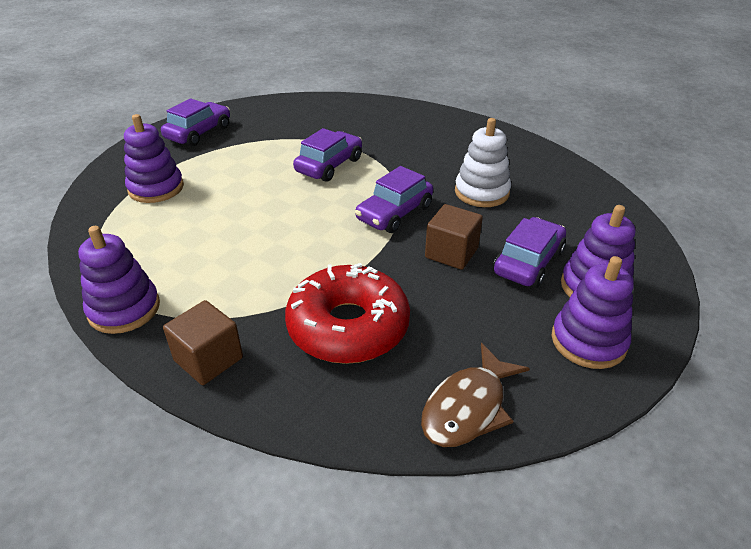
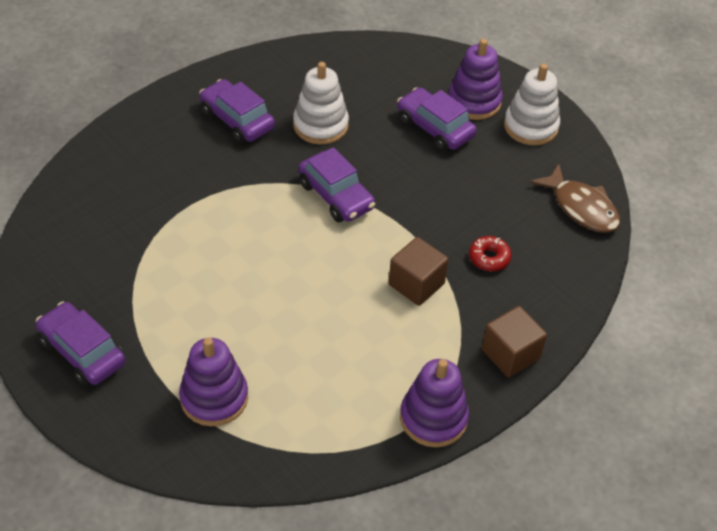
camera: 80 degrees left, 10 degrees up
red donut [285,263,410,364] -> red donut [469,236,512,271], size x0.41
purple car [293,128,362,182] -> purple car moved to [199,79,275,143]
brown cube [425,204,483,270] -> brown cube moved to [389,237,449,306]
purple stacking toy [552,256,633,369] -> white stacking toy [504,64,560,145]

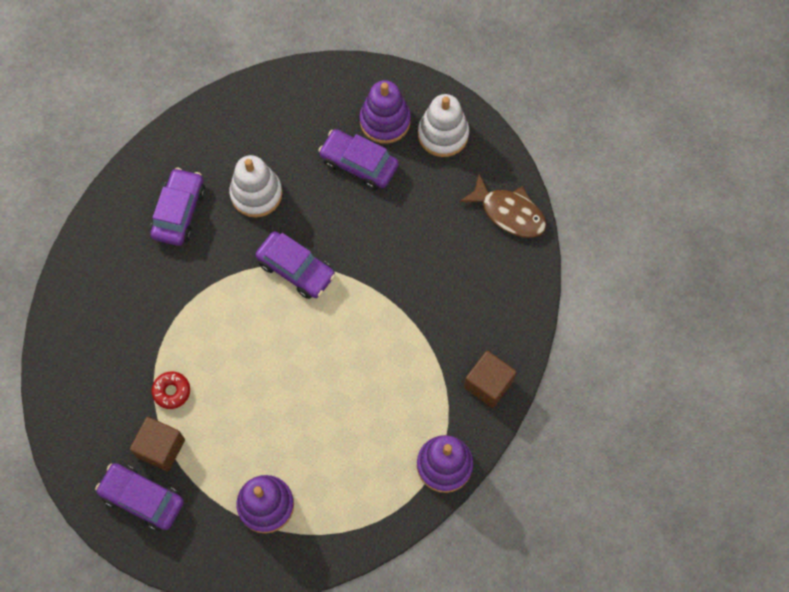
camera: 15 degrees left, 20 degrees up
purple car [199,79,275,143] -> purple car turned 75 degrees clockwise [150,168,205,246]
brown cube [389,237,449,306] -> brown cube moved to [130,417,185,471]
red donut [469,236,512,271] -> red donut moved to [152,371,190,409]

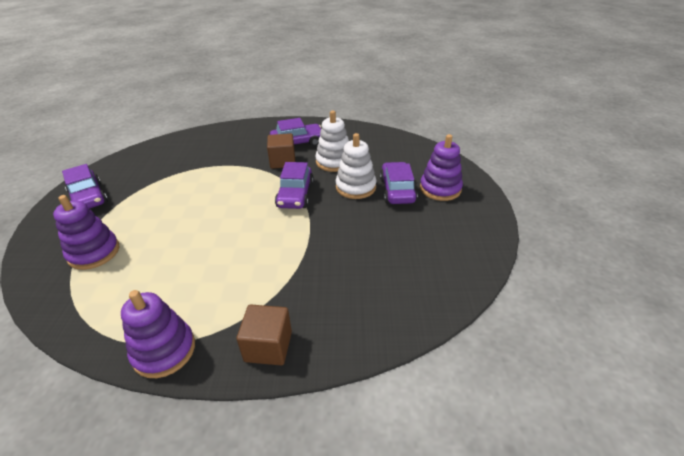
camera: 60 degrees right, 30 degrees down
purple car [95,463,184,531] -> purple car turned 150 degrees clockwise [62,164,108,209]
brown cube [130,417,185,471] -> brown cube moved to [267,133,295,169]
red donut [152,371,190,409] -> none
white stacking toy [418,94,469,157] -> white stacking toy moved to [336,133,377,199]
brown fish [459,174,547,238] -> none

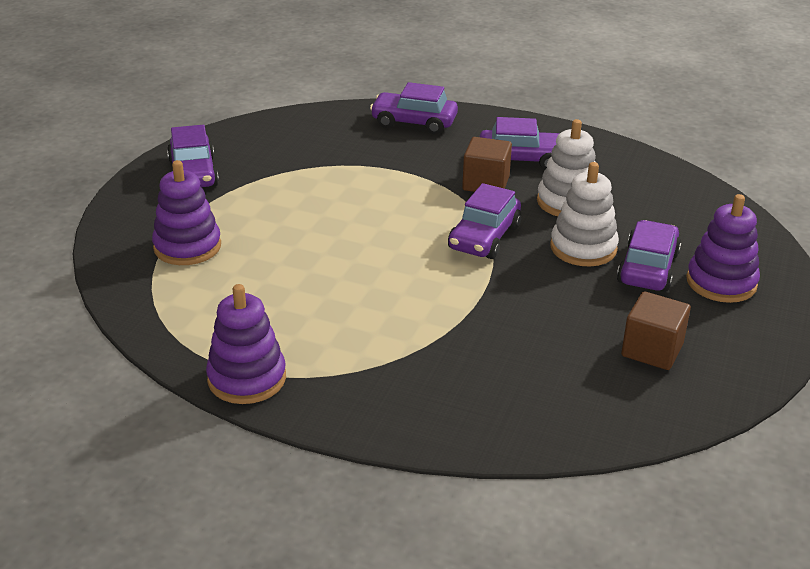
camera: 20 degrees right, 5 degrees down
brown cube [236,304,292,365] -> brown cube moved to [621,291,691,370]
none -> purple car [370,82,458,134]

